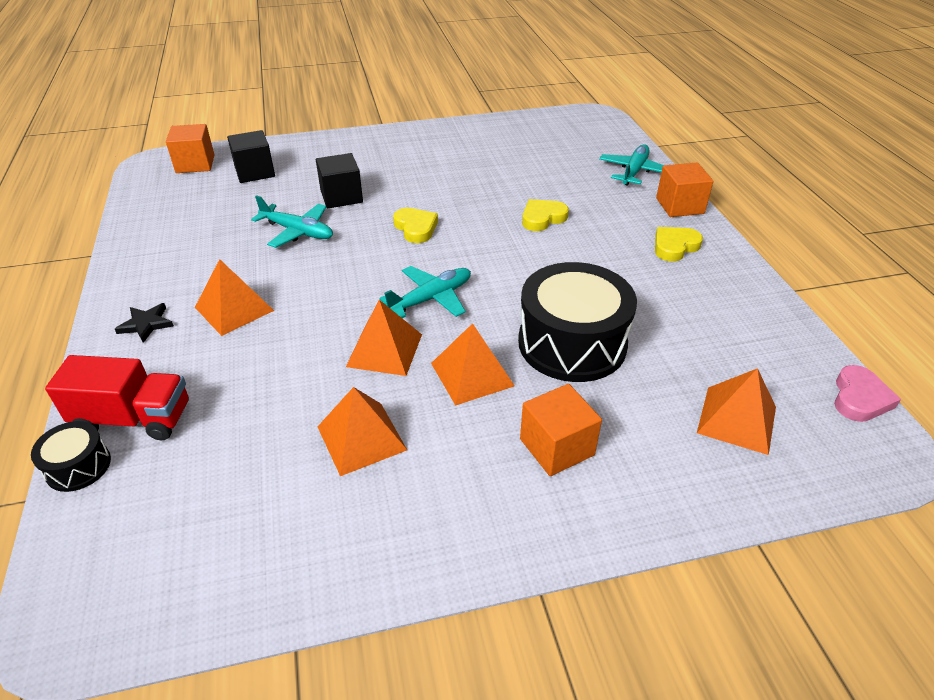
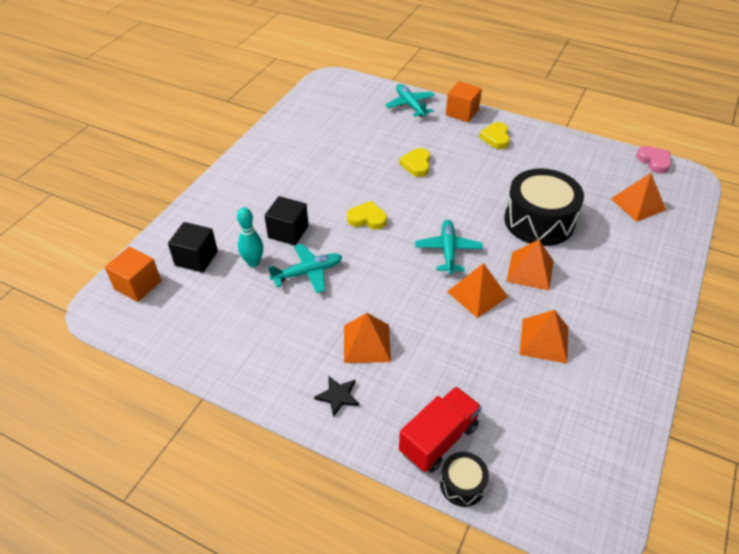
camera: 50 degrees left, 5 degrees up
orange cube [520,384,602,476] -> none
none -> turquoise bowling pin [237,207,263,267]

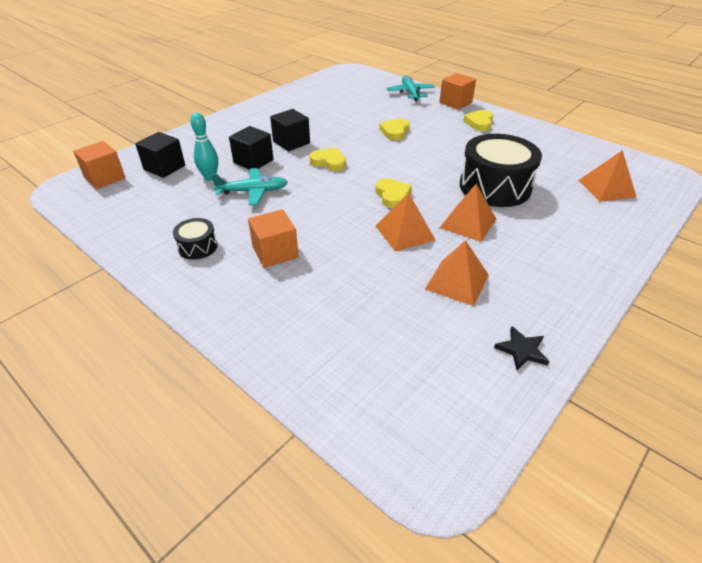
camera: 15 degrees right, 5 degrees down
black star [314,376,359,417] -> black star moved to [494,326,550,370]
orange pyramid [344,313,391,363] -> orange cube [248,209,299,268]
red truck [399,387,482,473] -> none
turquoise plane [415,220,483,274] -> yellow heart [375,178,412,208]
black drum [440,452,489,507] -> black drum moved to [173,218,218,260]
pink heart [636,146,671,174] -> none
none -> black cube [270,109,310,151]

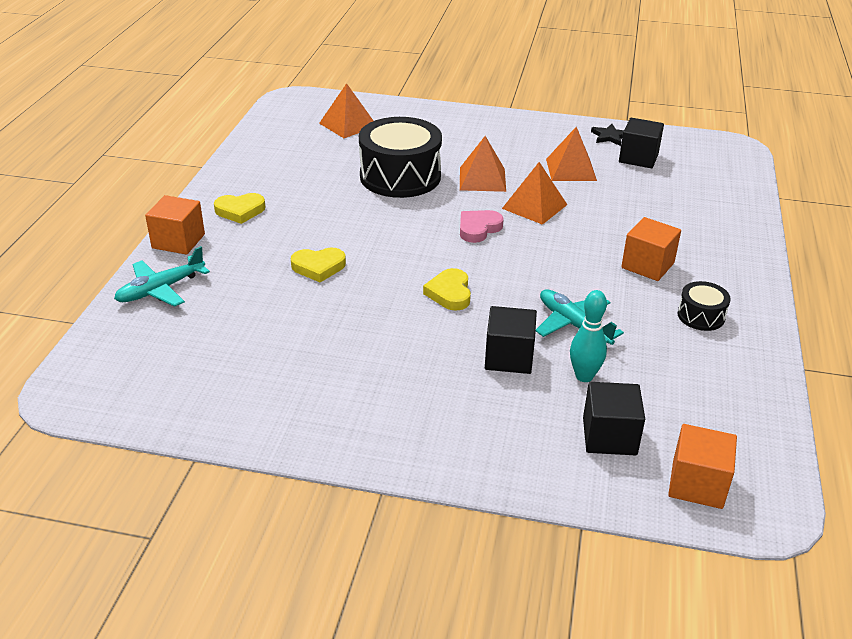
camera: 120 degrees left, 5 degrees down
black cube [270,109,310,151] -> black cube moved to [619,118,664,168]
yellow heart [375,178,412,208] -> pink heart [460,210,504,243]

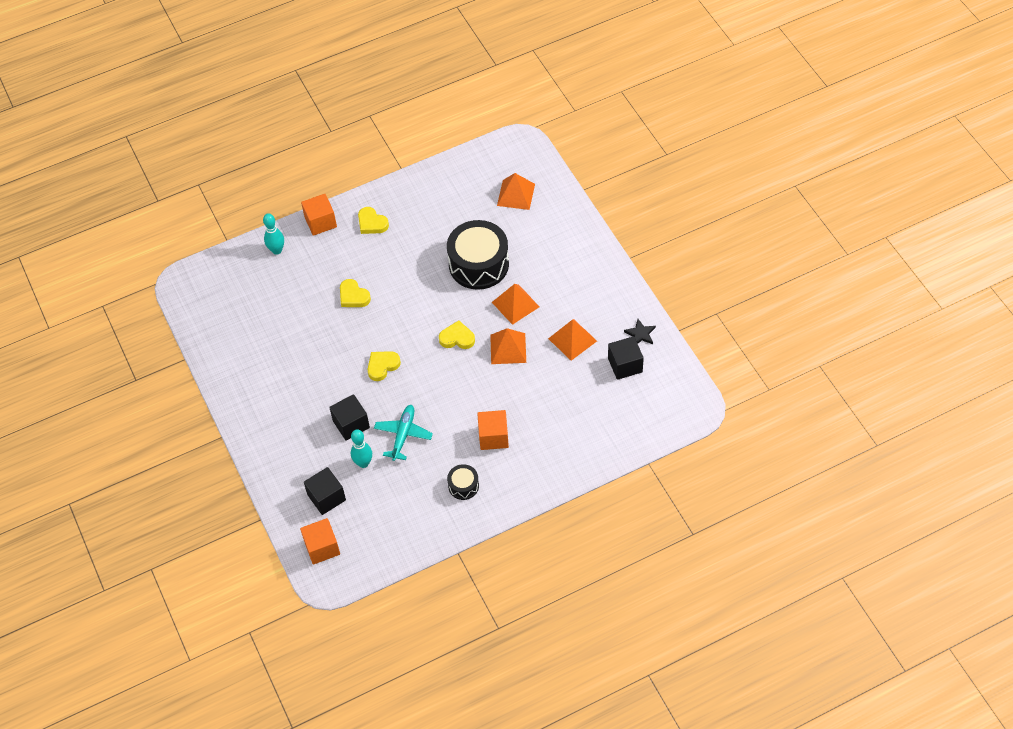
camera: 55 degrees right, 20 degrees up
turquoise plane [114,246,210,307] -> turquoise bowling pin [263,213,284,255]
pink heart [460,210,504,243] -> yellow heart [439,320,475,349]

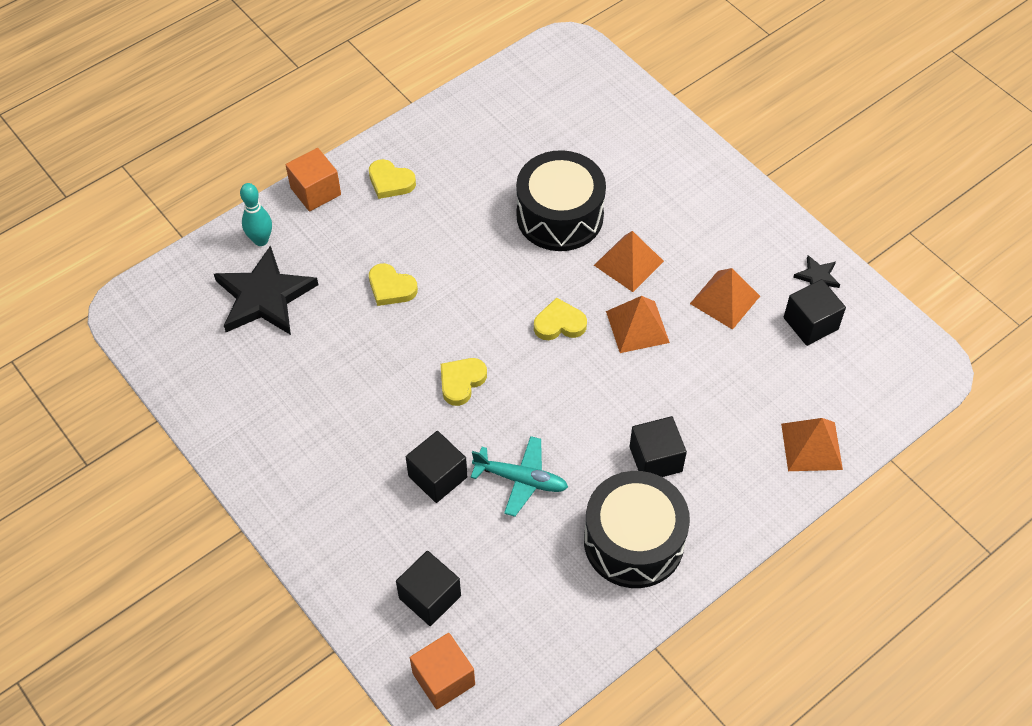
camera: 15 degrees left, 0 degrees up
turquoise bowling pin [351,429,372,468] -> none
turquoise plane [374,405,433,461] -> turquoise plane turned 105 degrees clockwise [471,436,568,517]
black drum [447,464,479,500] -> black drum [584,471,690,588], size x2.13
orange cube [477,410,509,450] -> black cube [629,416,687,477]
orange pyramid [497,173,535,210] -> orange pyramid moved to [781,418,843,471]
none -> black star [214,245,318,335]

